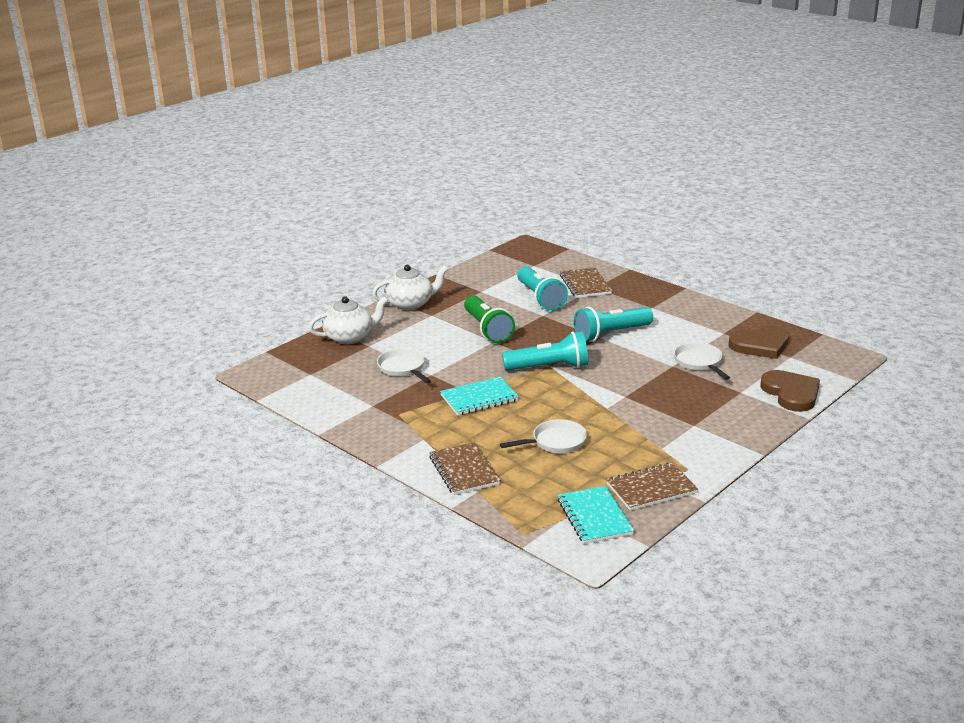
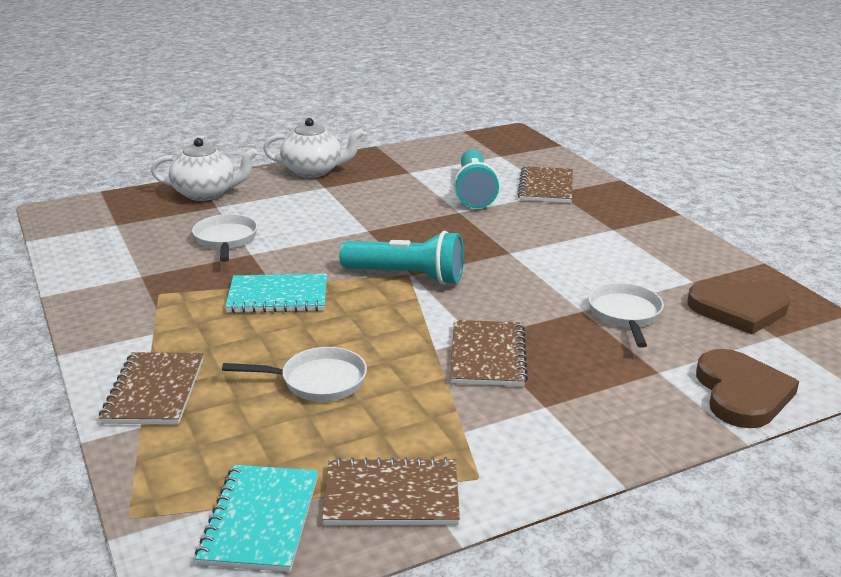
camera: 20 degrees right, 0 degrees up
green flashlight [464,295,515,343] -> none
turquoise flashlight [574,307,653,342] -> none
none -> brown notebook [450,320,528,386]

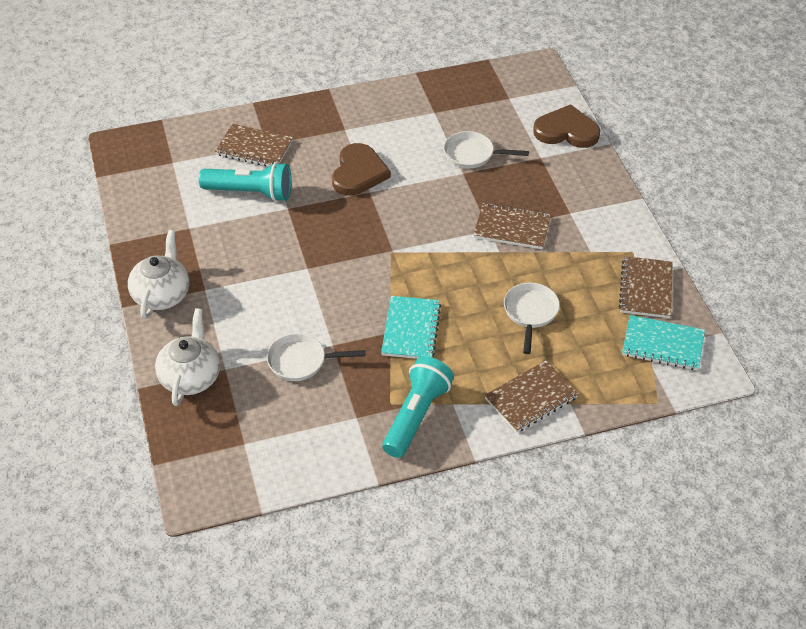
camera: 80 degrees left, 20 degrees up
brown notebook [99,352,204,424] -> brown notebook turned 45 degrees counterclockwise [484,360,579,433]
turquoise flashlight [339,231,464,285] -> turquoise flashlight moved to [382,356,454,458]
brown heart [687,281,790,334] -> brown heart moved to [332,143,391,196]

